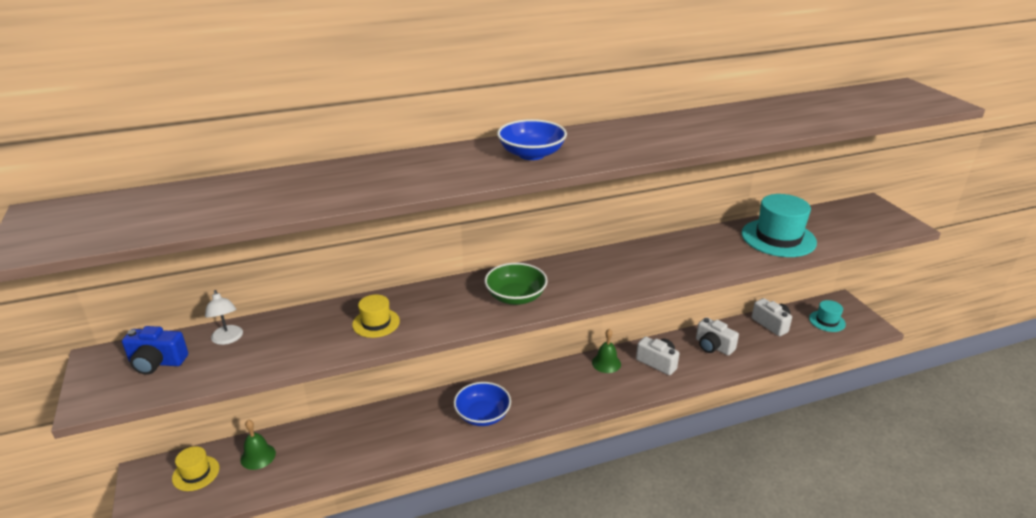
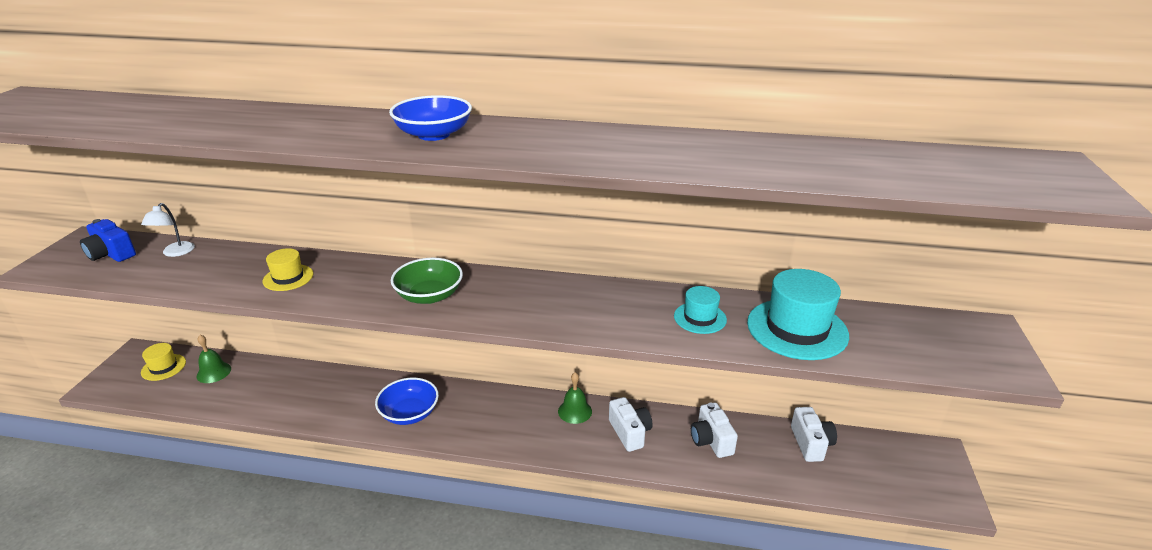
camera: 30 degrees right, 0 degrees up
turquoise hat [809,300,846,332] -> turquoise hat moved to [674,286,727,334]

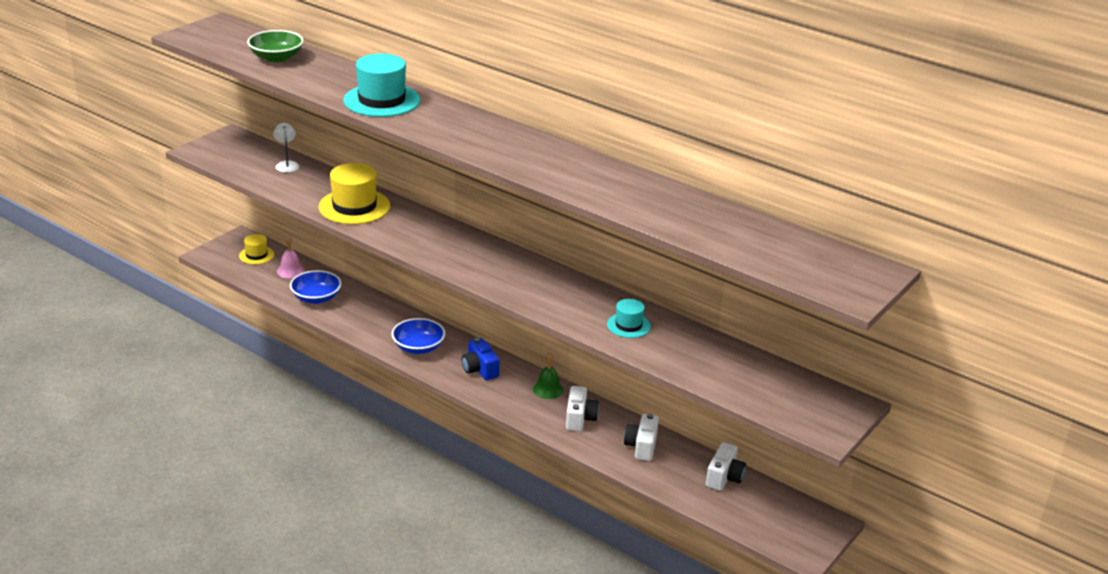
camera: 25 degrees right, 0 degrees up
blue camera [80,219,136,262] -> blue camera moved to [462,338,500,380]
white lamp [141,203,195,257] -> white lamp turned 135 degrees clockwise [273,123,299,172]
green bell [196,335,231,383] -> pink bell [277,235,305,278]
yellow hat [263,248,313,291] -> yellow hat [319,163,390,224], size x1.84
blue bowl [389,95,472,141] -> blue bowl moved to [290,270,341,304]
green bowl [391,258,463,304] -> green bowl moved to [247,30,304,63]
turquoise hat [747,269,849,360] -> turquoise hat moved to [343,53,420,117]

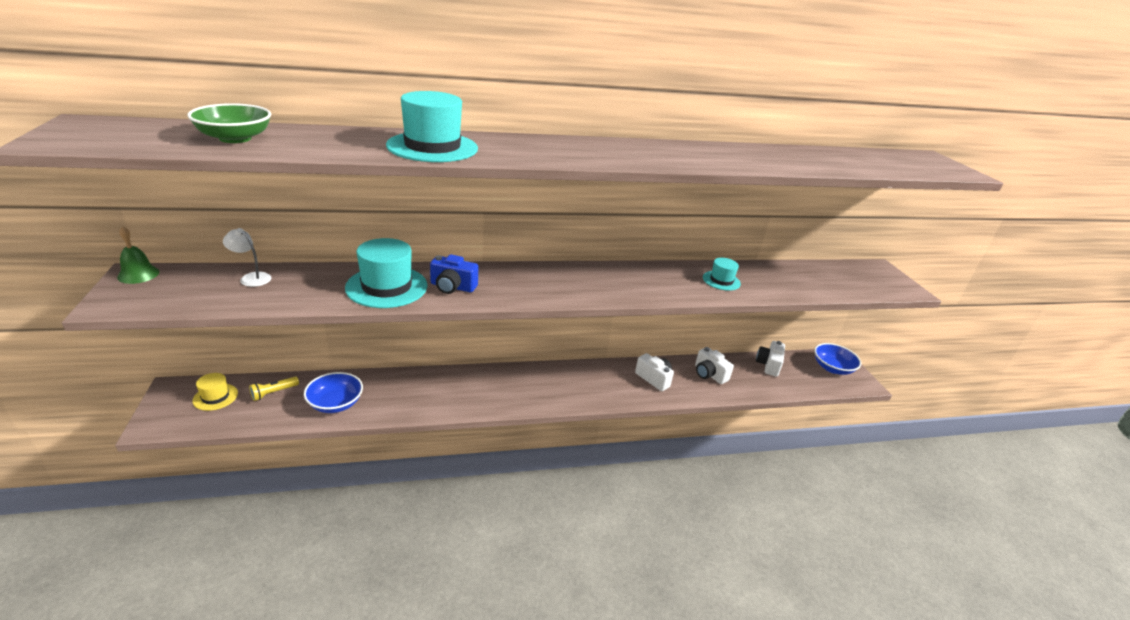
camera: 50 degrees left, 0 degrees up
pink bell [277,235,305,278] -> yellow flashlight [249,376,299,401]
yellow hat [319,163,390,224] -> turquoise hat [345,238,427,308]
blue bowl [392,318,445,354] -> blue bowl moved to [814,343,861,375]
blue camera [462,338,500,380] -> blue camera moved to [430,254,478,294]
green bell [533,352,564,399] -> green bell moved to [117,226,159,284]
white camera [706,442,746,491] -> white camera turned 135 degrees counterclockwise [756,341,785,377]

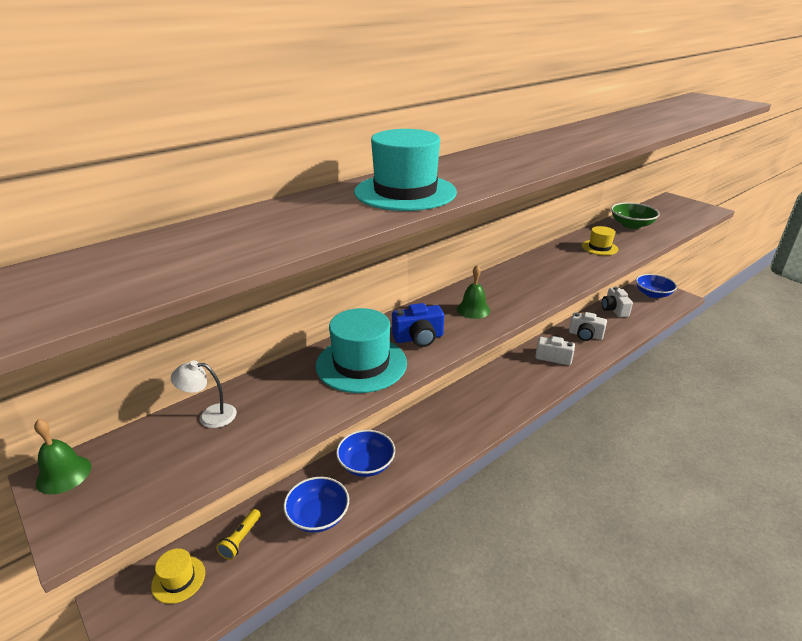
camera: 25 degrees left, 0 degrees up
green bowl [188,103,271,143] -> green bowl moved to [611,203,659,229]
turquoise hat [703,258,741,291] -> yellow hat [582,226,618,255]
none -> blue bowl [336,430,395,477]
none -> green bell [457,265,490,319]

